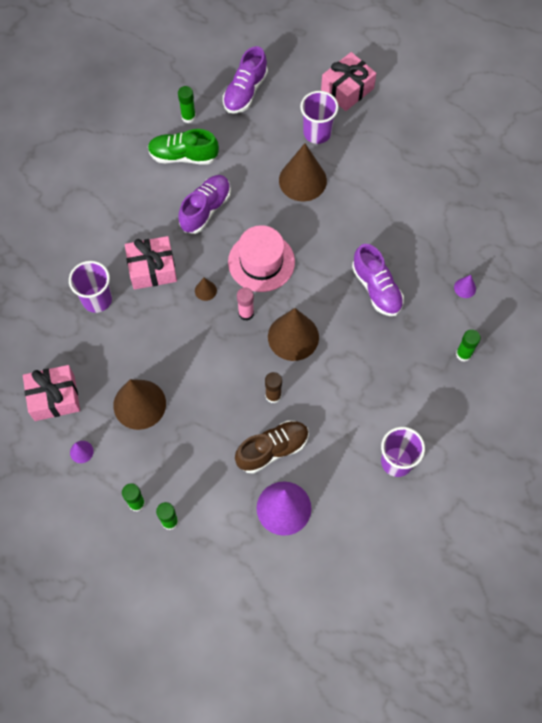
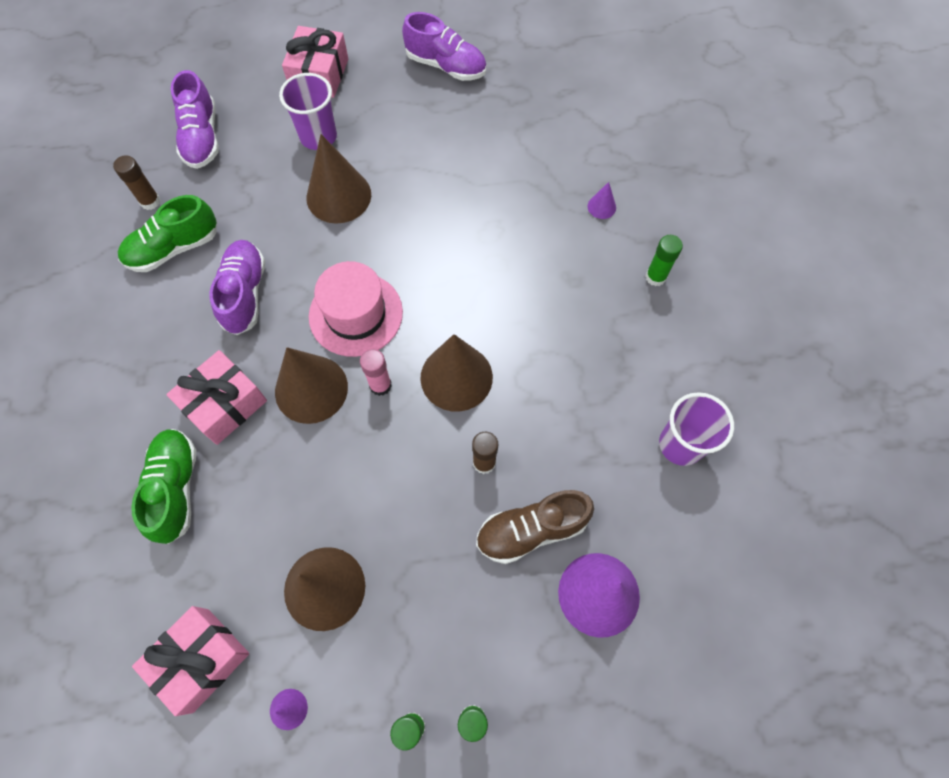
camera: 35 degrees left, 0 degrees up
purple cup [69,261,112,313] -> green shoe [131,429,196,544]
green glue stick [178,86,196,123] -> brown glue stick [113,155,160,210]
brown cone [195,278,217,301] -> brown cone [275,347,348,424], size x2.28
brown shoe [235,420,309,474] -> brown shoe turned 135 degrees counterclockwise [476,490,594,564]
purple shoe [352,244,404,316] -> purple shoe moved to [402,12,486,81]

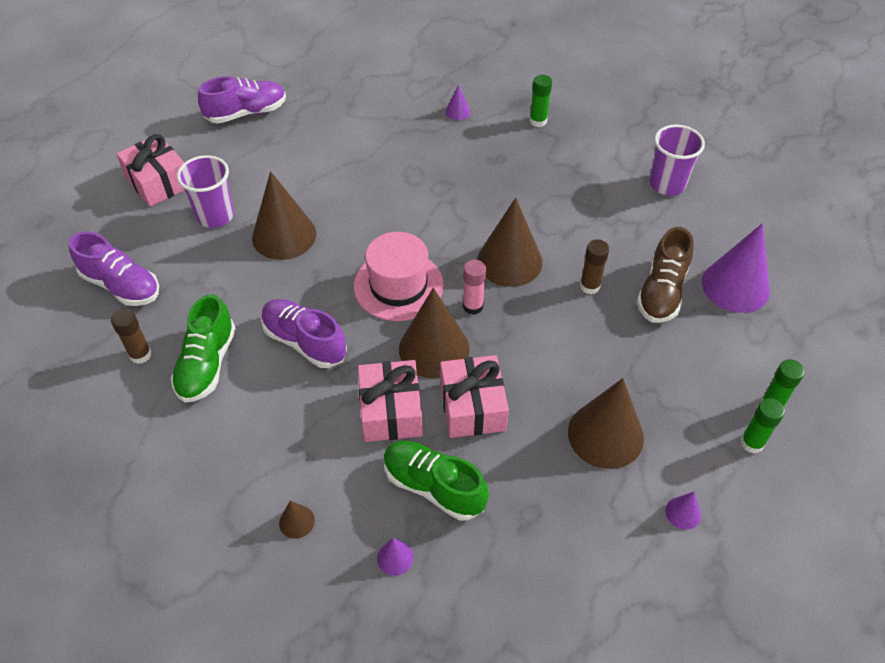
camera: 50 degrees left, 15 degrees down
pink gift [132,606,249,716] -> pink gift moved to [440,355,509,438]
none -> brown cone [279,501,315,539]
none -> purple cone [377,538,414,576]

